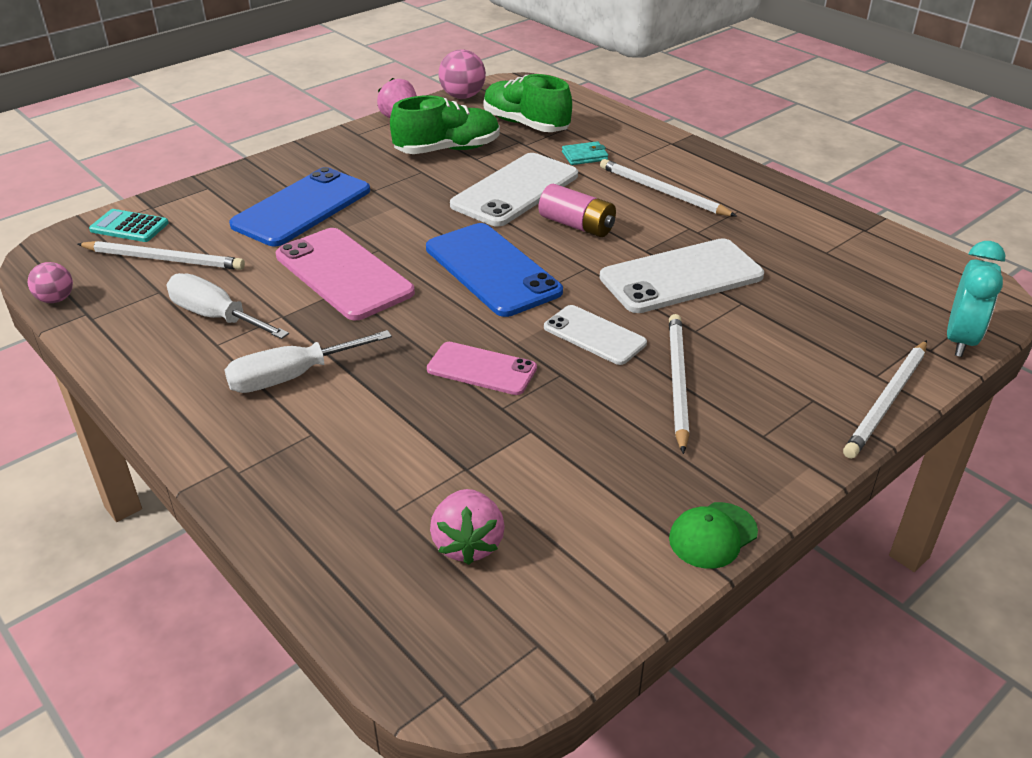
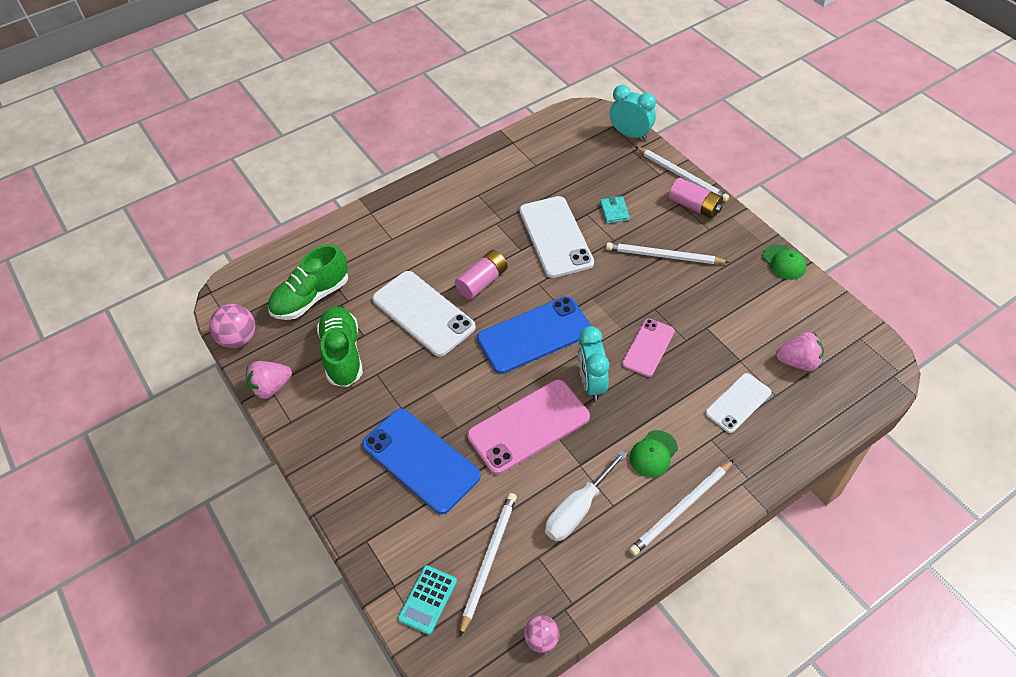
camera: 80 degrees left, 15 degrees up
white screwdriver [224,330,392,393] -> green cap [630,430,678,477]
white phone [544,305,647,365] -> white phone moved to [705,373,772,433]
turquoise wallet [562,141,608,165] -> turquoise wallet moved to [600,196,630,223]
white pencil [600,159,736,216] -> white pencil moved to [629,460,734,556]
none -> turquoise clock [578,326,609,401]
none -> pink battery [669,178,723,219]

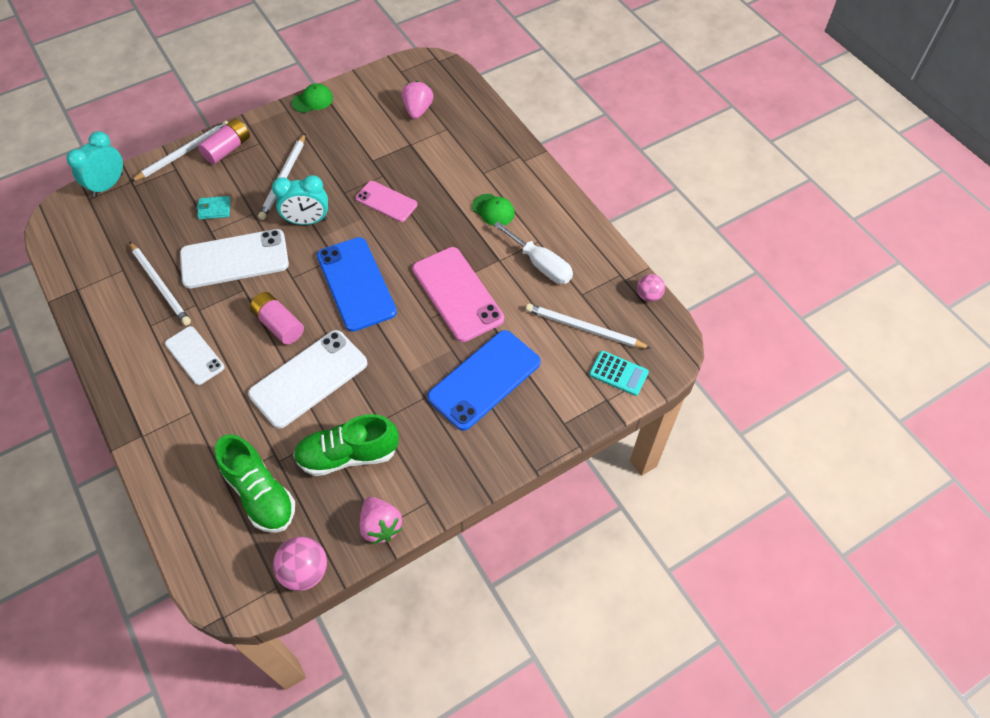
camera: 90 degrees left, 5 degrees up
turquoise clock [578,326,609,401] -> turquoise clock moved to [272,175,328,225]
white pencil [629,460,734,556] -> white pencil moved to [129,242,191,325]
white phone [705,373,772,433] -> white phone moved to [165,326,225,385]

